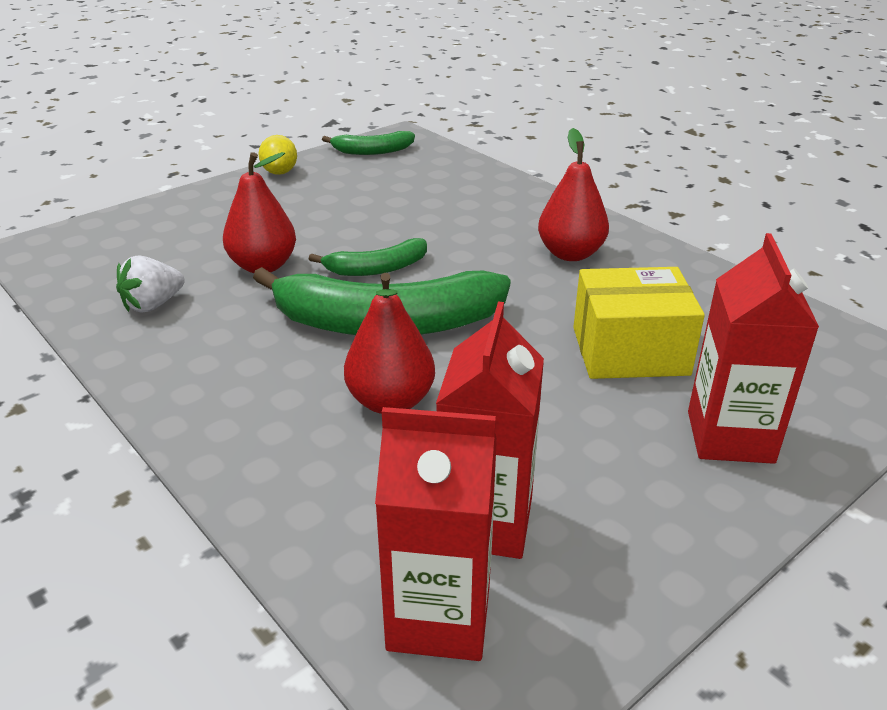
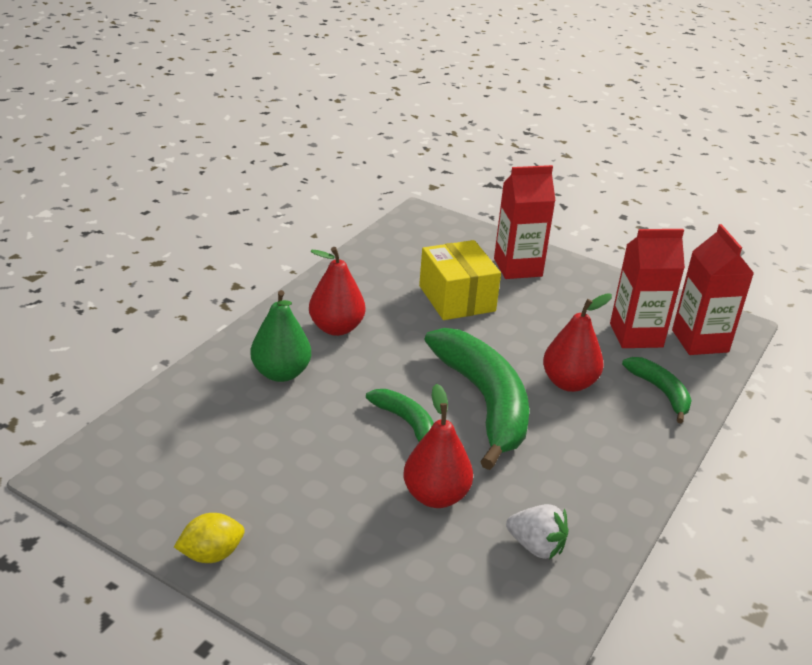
camera: 110 degrees left, 0 degrees up
green banana [322,131,415,155] -> green banana moved to [622,357,692,423]
none -> green pear [251,290,311,382]

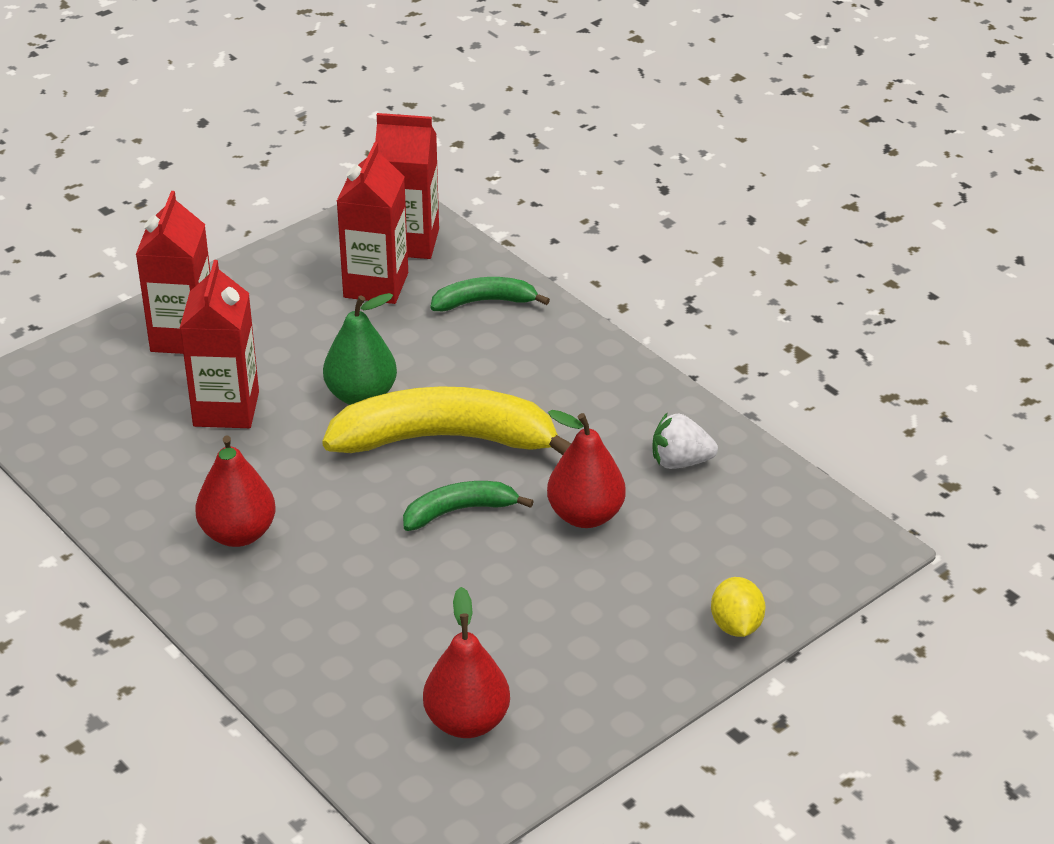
camera: 70 degrees left, 5 degrees up
yellow lemon [174,513,245,563] -> yellow lemon moved to [711,577,765,637]
green pear [251,290,311,382] -> green pear moved to [323,293,397,405]
yellow box [419,240,501,320] -> red carton [180,260,259,428]
green banana [425,328,529,470] -> yellow banana [322,386,571,455]
white strawberry [506,504,568,559] -> white strawberry turned 135 degrees counterclockwise [652,412,718,469]
red pear [543,293,612,392] -> red pear moved to [423,587,510,738]

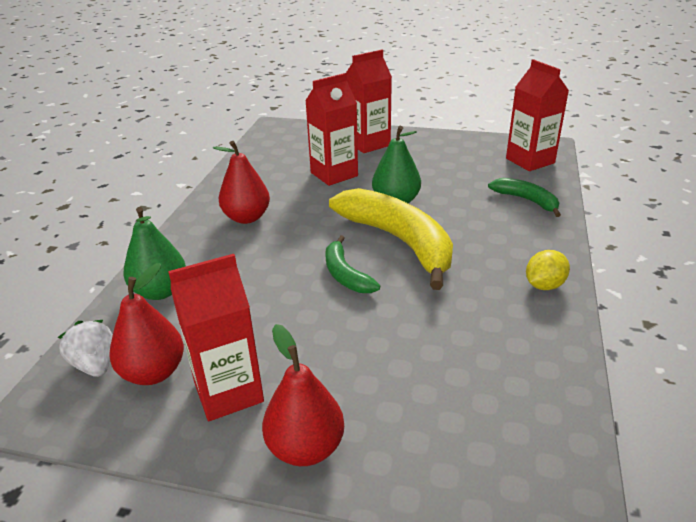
camera: 55 degrees right, 5 degrees down
red carton [336,142,408,304] -> red carton moved to [168,254,264,421]
green banana [403,481,534,531] -> green banana turned 150 degrees counterclockwise [325,235,380,293]
red pear [547,410,626,528] -> red pear moved to [262,324,344,466]
white strawberry [652,412,718,469] -> white strawberry moved to [58,320,113,377]
yellow lemon [711,577,765,637] -> yellow lemon moved to [526,250,570,290]
none -> green pear [124,207,186,300]

